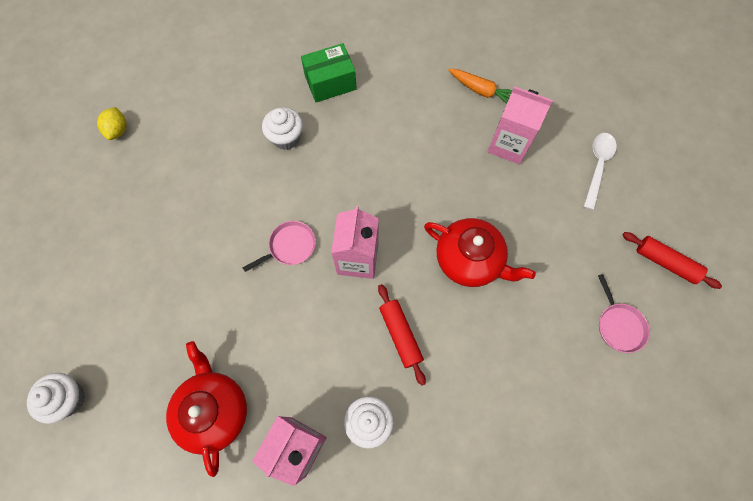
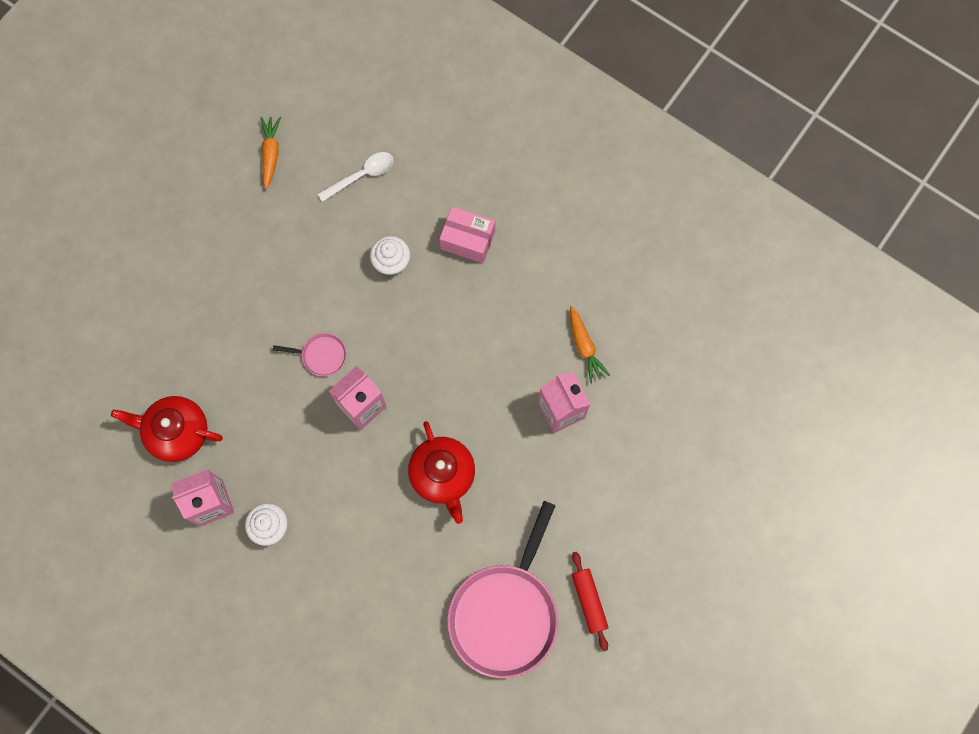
camera: 40 degrees right, 5 degrees up
white cupcake [27,373,85,424] -> none
yellow lemon [97,107,127,140] -> orange carrot [260,117,281,190]
red teapot [166,341,247,477] -> red teapot turned 105 degrees counterclockwise [111,396,223,462]
green box [301,43,357,102] -> pink box [439,206,495,263]
red rolling pin [378,284,426,386] -> none
white spoon [584,133,617,210] -> white spoon moved to [318,152,394,202]
pink pan [598,274,650,353] -> pink pan [447,501,558,678], size x2.33

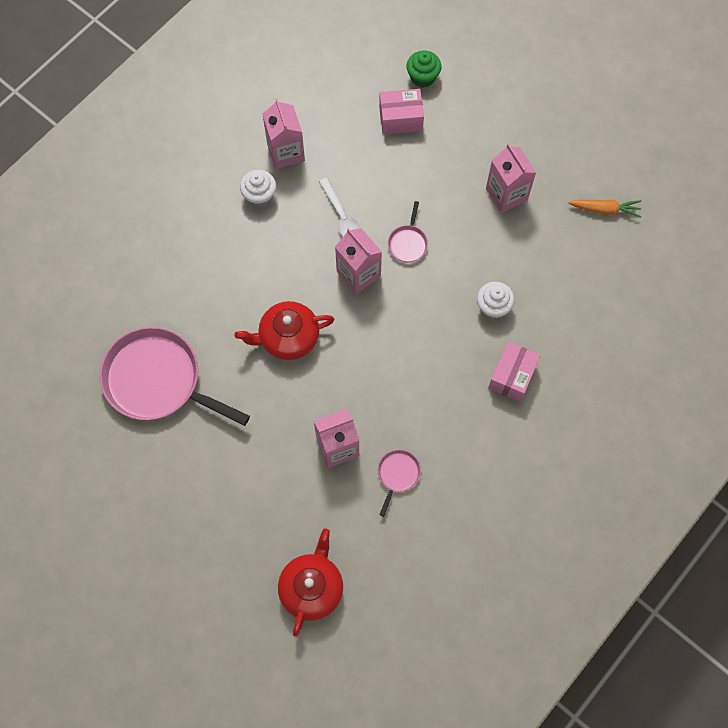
camera: 95 degrees right, 5 degrees down
red teapot [111,396,223,462] -> red teapot moved to [278,528,343,637]
white spoon [318,152,394,202] -> white spoon moved to [319,178,361,237]
orange carrot [570,306,610,383] -> pink pan [378,449,421,517]
red rolling pin [572,552,608,651] -> none
none -> pink box [379,89,424,135]
none -> green cupcake [406,51,441,88]
none -> pink carton [486,144,536,213]

